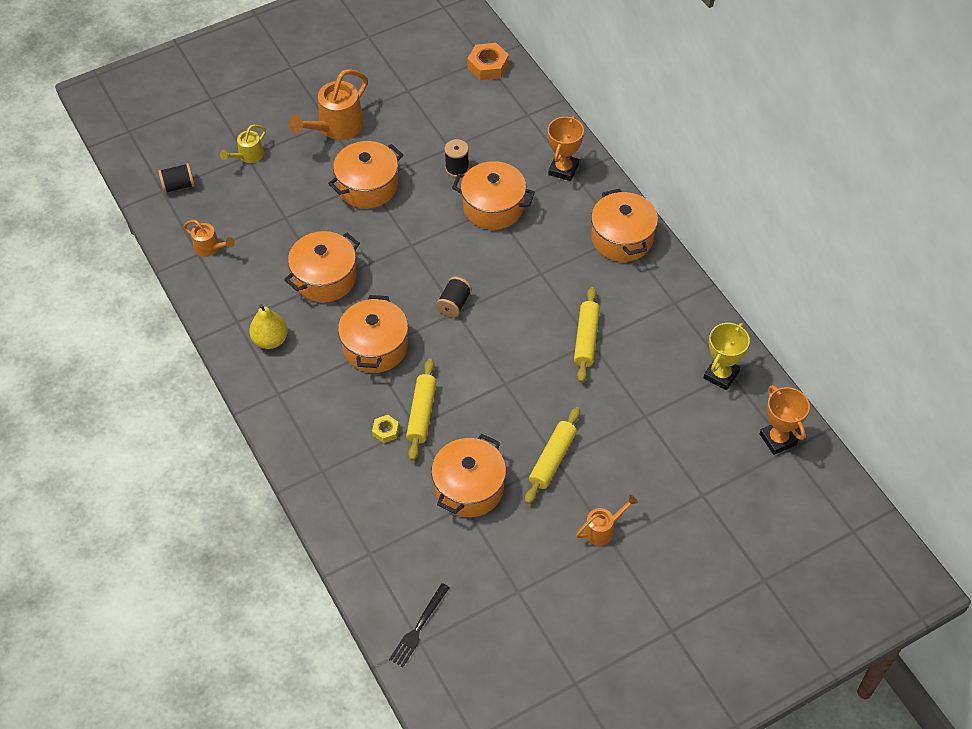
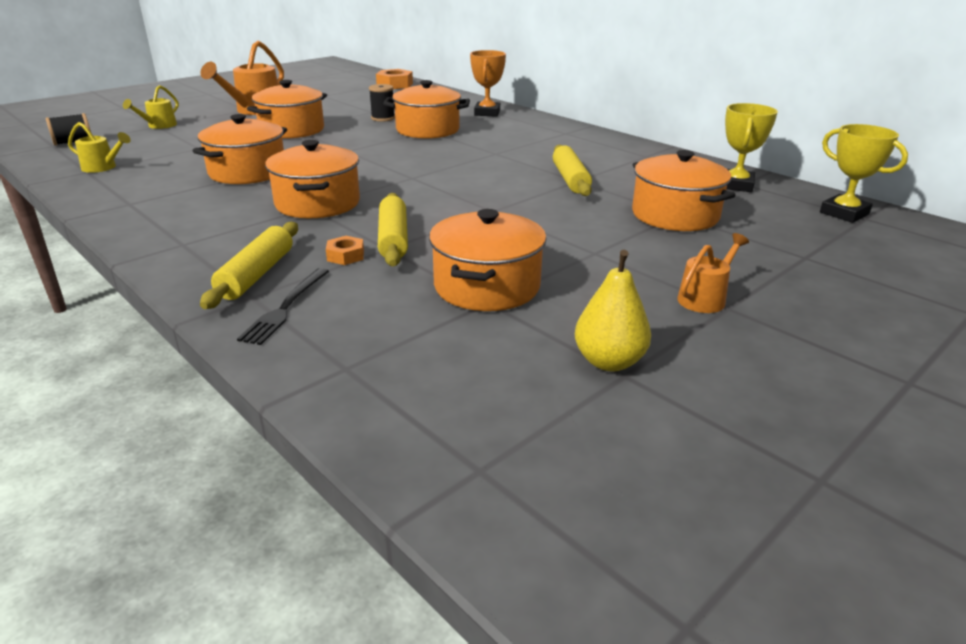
camera: 15 degrees left, 25 degrees down
orange watering can [184,220,235,257] -> yellow watering can [68,122,131,173]
yellow pear [249,304,288,349] -> yellow pear moved to [575,250,651,371]
yellow nut [372,415,399,443] -> orange nut [326,236,364,265]
black fork [389,583,450,667] -> black fork moved to [237,268,329,345]
black spool [436,277,472,318] -> none
yellow rolling pin [525,407,580,504] -> yellow rolling pin moved to [200,222,298,309]
orange pot [591,189,658,262] -> orange pot moved to [632,150,735,231]
orange trophy [760,385,810,455] -> yellow trophy [820,124,908,223]

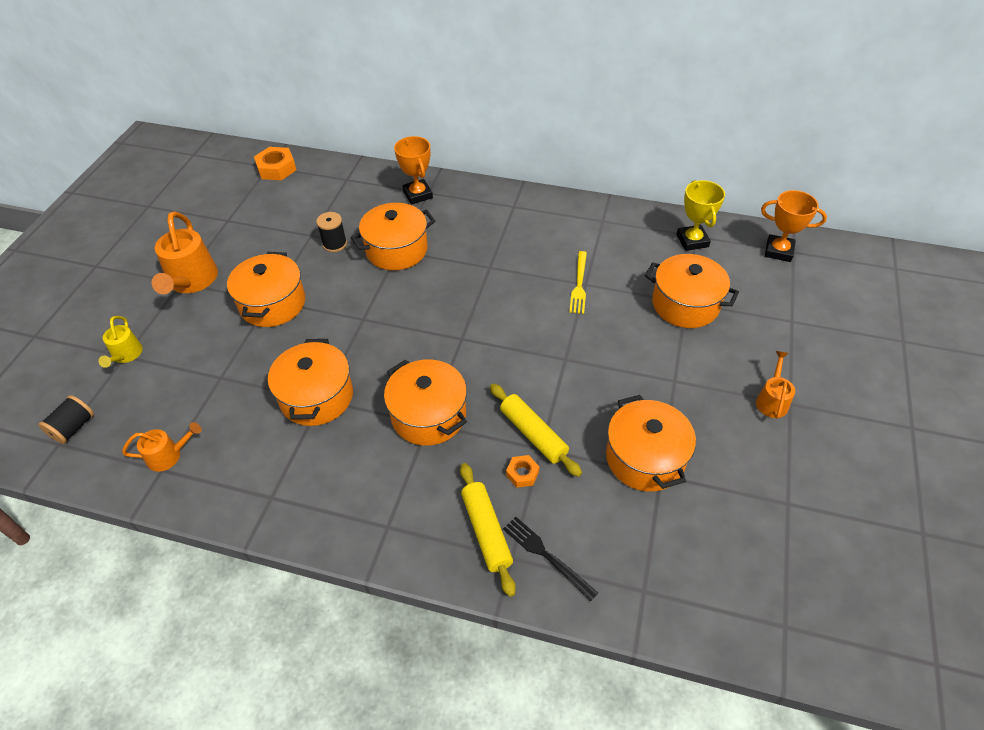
camera: 30 degrees left, 20 degrees up
yellow watering can [68,122,131,173] -> orange watering can [122,422,202,472]
black fork [237,268,329,345] -> black fork turned 150 degrees clockwise [503,517,598,601]
yellow rolling pin [553,145,592,196] -> yellow fork [569,251,587,314]
yellow pear [575,250,651,371] -> none
yellow trophy [820,124,908,223] -> orange trophy [761,190,827,262]

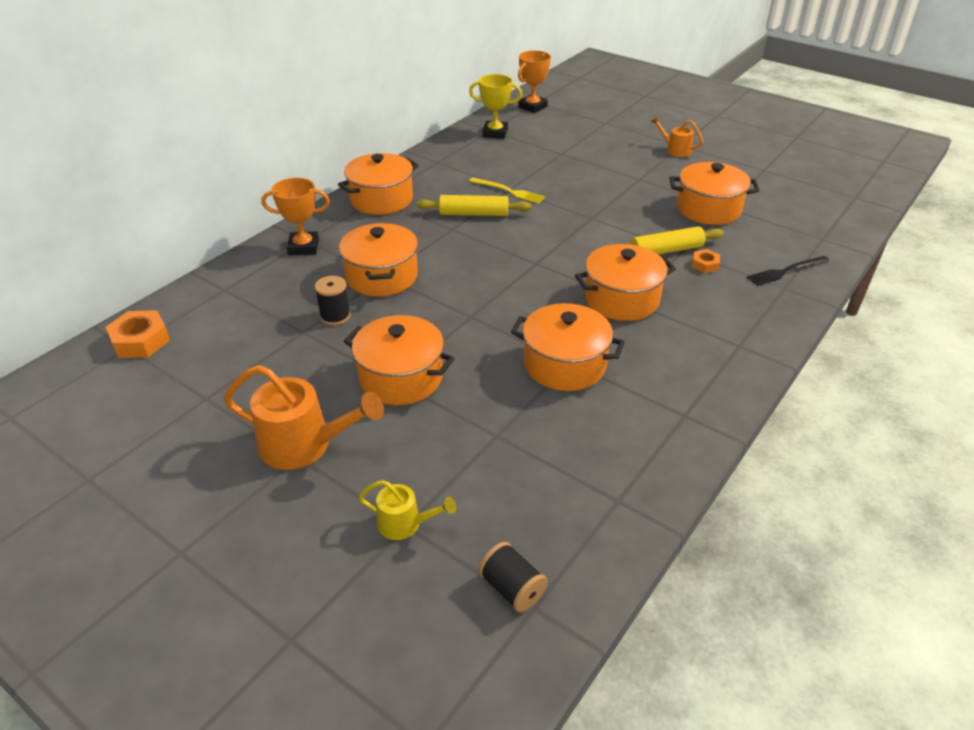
camera: 70 degrees left, 10 degrees down
orange watering can [122,422,202,472] -> none
yellow rolling pin [460,463,516,597] -> yellow rolling pin moved to [417,195,531,216]
orange pot [645,254,739,328] -> orange pot moved to [338,153,419,215]

